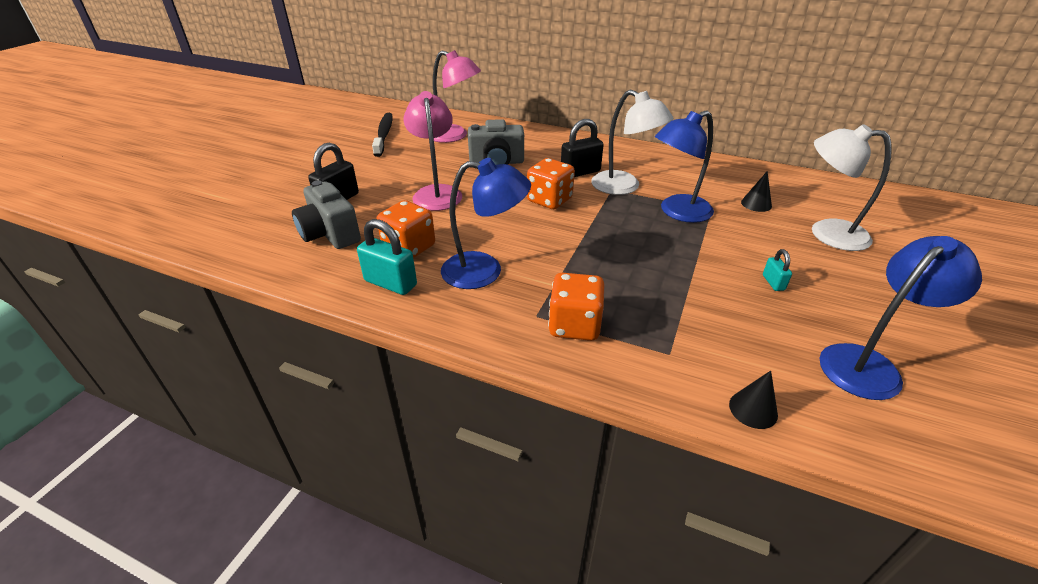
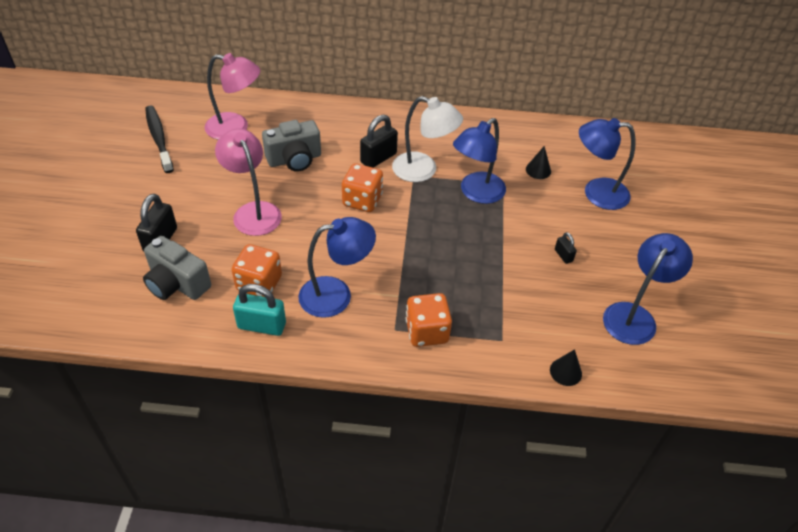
camera: 20 degrees left, 10 degrees up
turquoise padlock [763,249,792,291] -> black padlock [555,232,577,264]
white lamp [812,124,892,251] -> blue lamp [579,118,636,210]

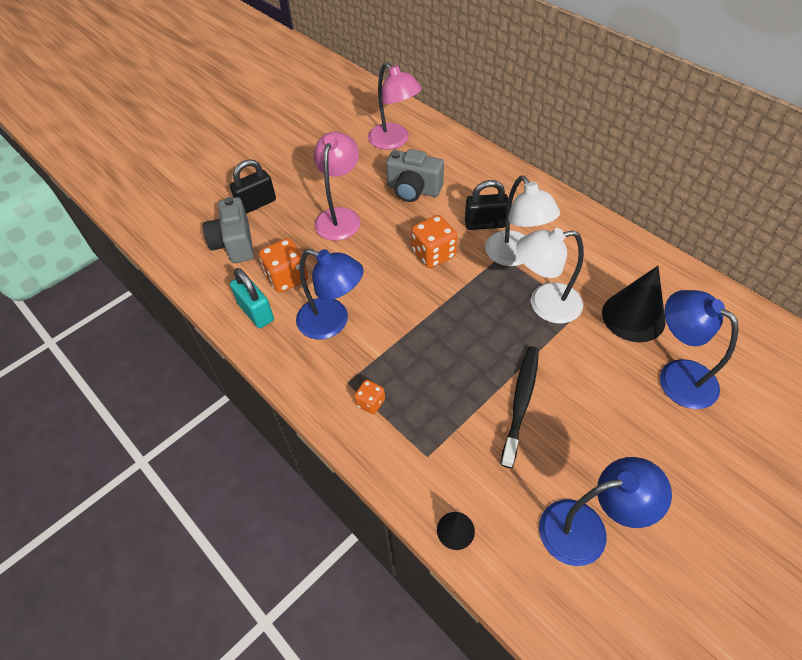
camera: 45 degrees right, 5 degrees up
black toothbrush [145,106,174,173] -> black toothbrush moved to [500,346,539,468]
orange dice [406,293,452,347] -> orange dice [354,380,385,414], size x0.56
blue lamp [453,118,506,204] -> white lamp [516,228,584,324]
black cone [526,146,551,179] -> black cone [602,266,666,342], size x2.01
black padlock [555,232,577,264] -> none

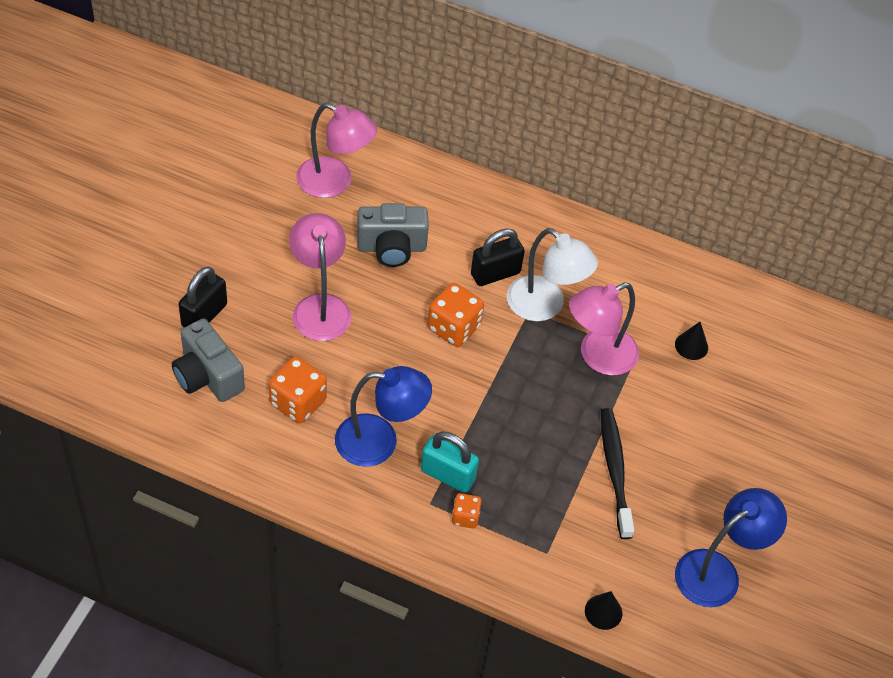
camera: 30 degrees left, 0 degrees up
turquoise padlock [230,268,274,328] -> turquoise padlock moved to [421,431,479,493]
white lamp [516,228,584,324] -> pink lamp [569,283,639,376]
black cone [602,266,666,342] -> black cone [675,322,708,360], size x0.50
blue lamp [660,290,739,409] -> none

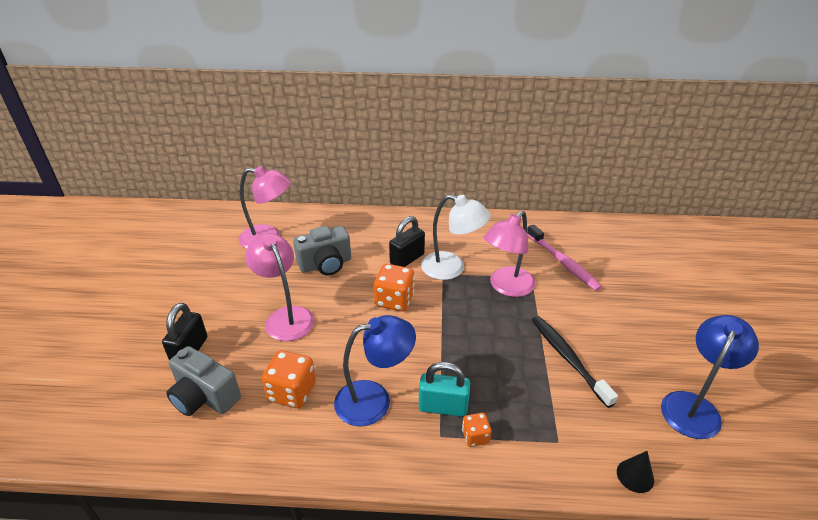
camera: 15 degrees left, 15 degrees down
black cone [675,322,708,360] -> pink toothbrush [527,224,602,291]

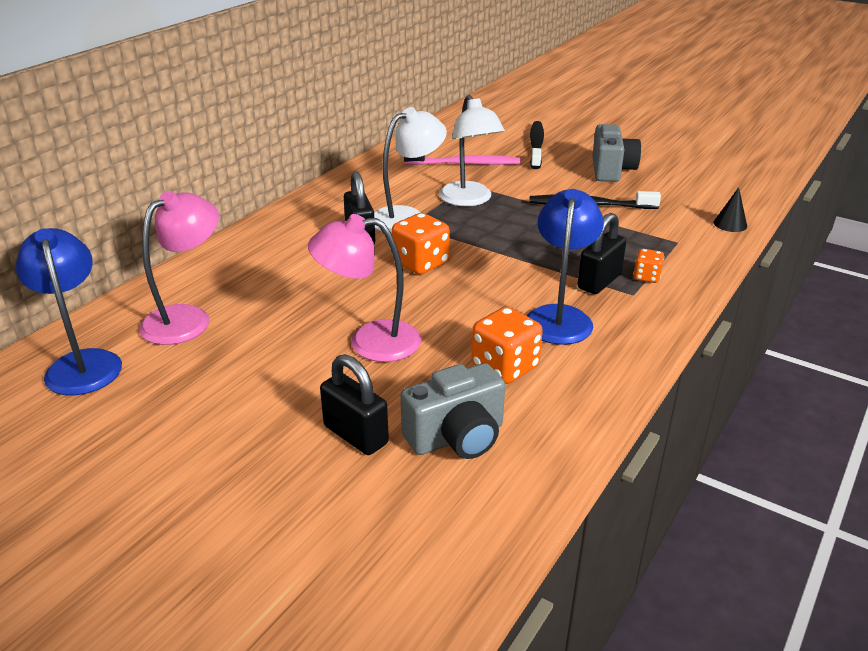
camera: 60 degrees left, 5 degrees down
grey camera [293,226,351,276] -> grey camera moved to [592,124,641,182]
turquoise padlock [419,362,470,417] -> black padlock [578,213,626,294]
pink lamp [484,211,535,297] -> white lamp [439,95,505,206]
blue lamp [661,315,759,439] -> blue lamp moved to [15,228,122,395]
none -> black toothbrush [530,121,544,169]

